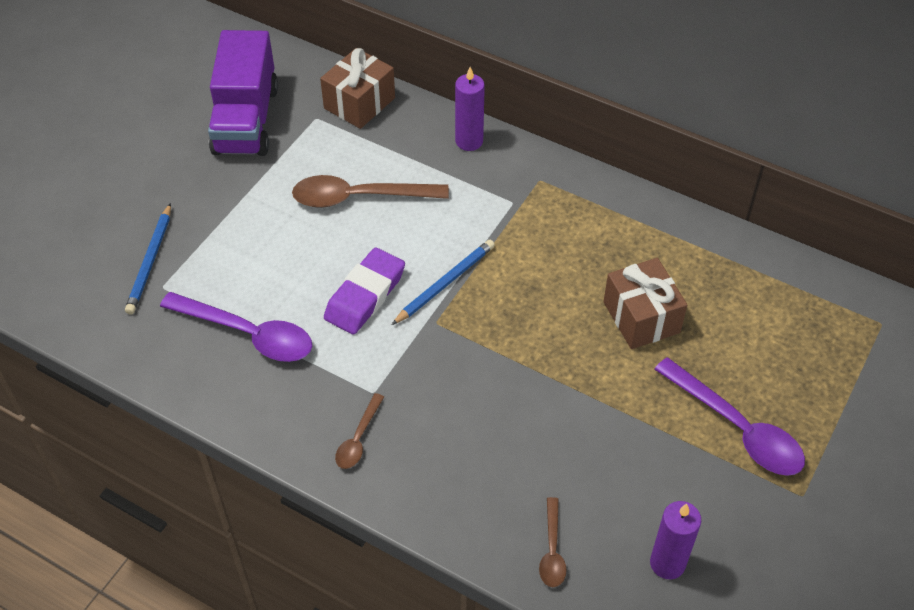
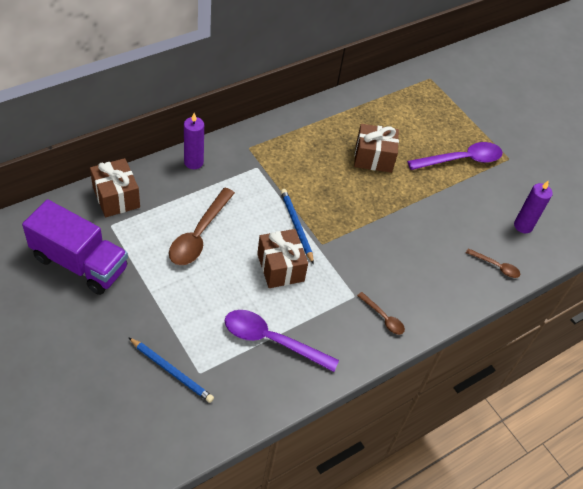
camera: 70 degrees left, 0 degrees up
purple spoon [160,292,312,362] -> purple spoon turned 120 degrees counterclockwise [224,310,339,372]
purple eraser [324,248,405,335] -> brown gift [257,229,308,288]

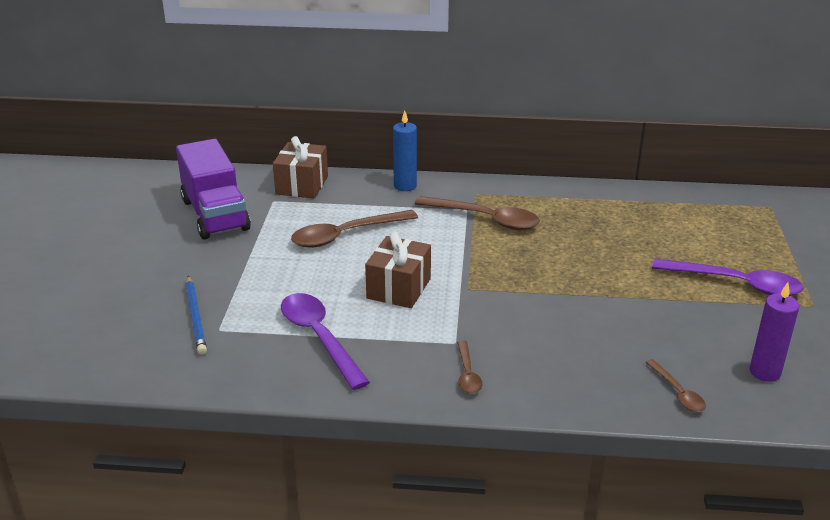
camera: 45 degrees right, 20 degrees down
purple candle [184,113,204,169] -> blue candle [393,111,417,191]
blue pencil [281,189,314,264] -> none
brown gift [354,124,399,173] -> none
none -> brown spoon [414,196,540,230]

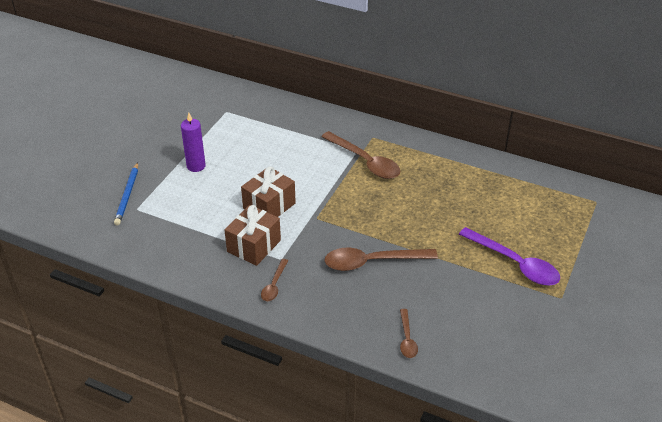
camera: 20 degrees right, 10 degrees up
purple truck [176,139,251,240] -> none
brown gift [273,136,328,199] -> brown gift moved to [225,205,281,266]
purple spoon [281,293,370,390] -> none
brown spoon [291,210,418,248] -> brown spoon moved to [324,248,438,271]
blue candle [393,111,417,191] -> none
purple candle [749,282,799,382] -> purple candle moved to [181,113,206,172]

